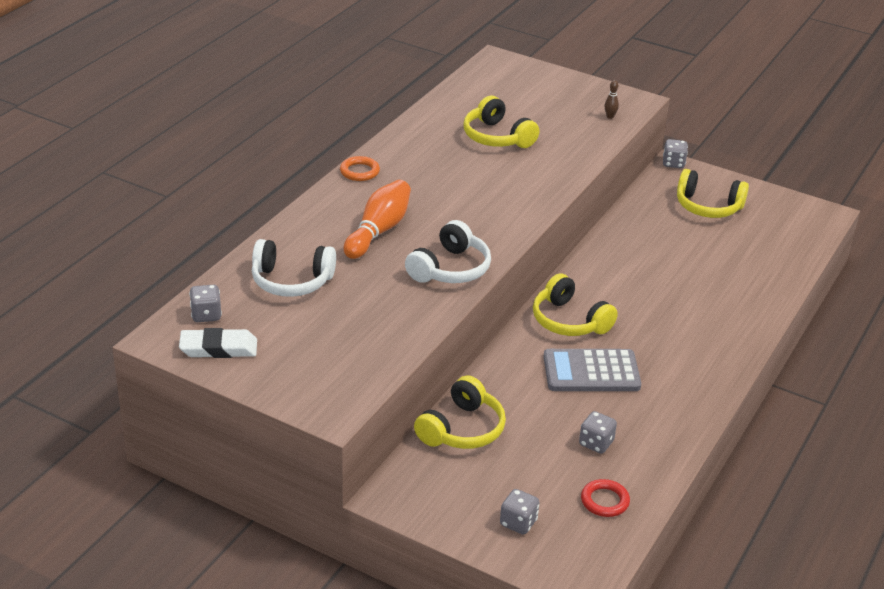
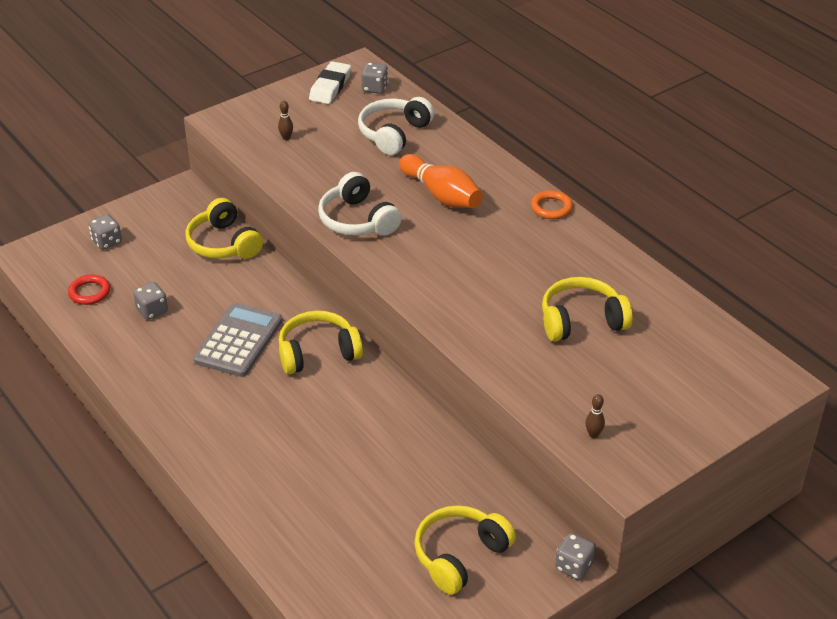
camera: 115 degrees right, 5 degrees up
none -> brown bowling pin [278,101,293,140]

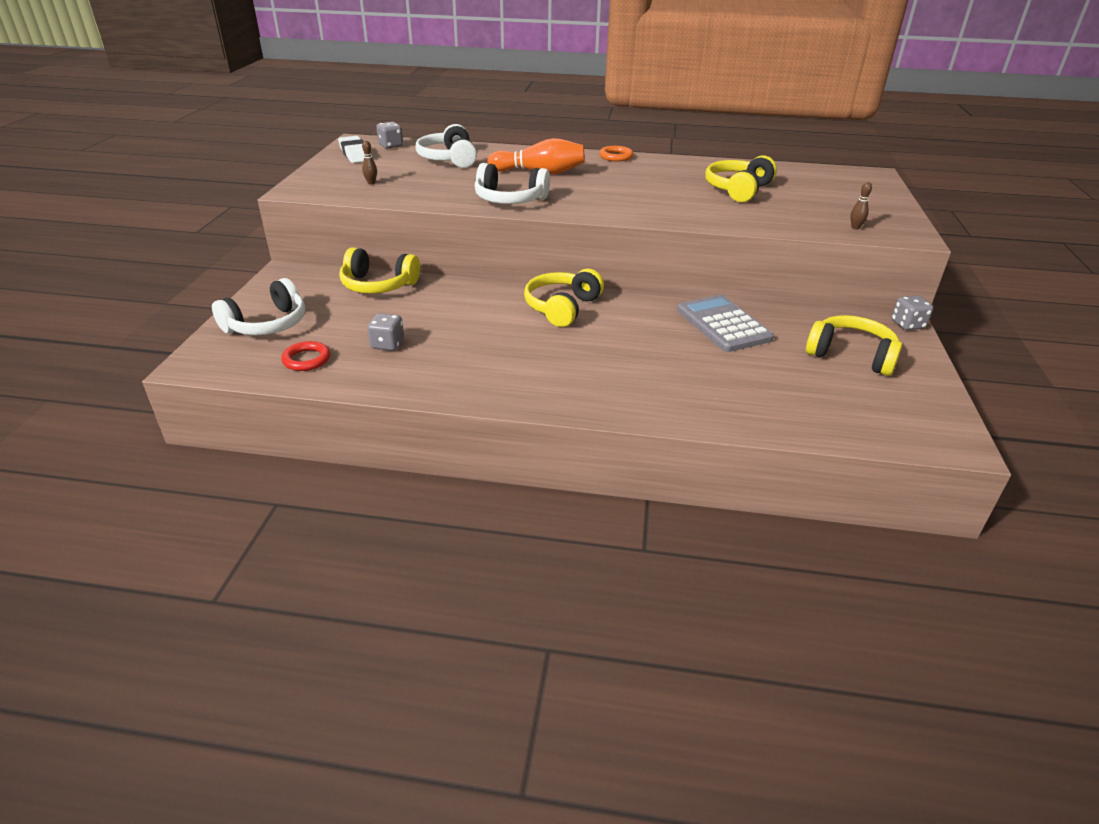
camera: 45 degrees left, 5 degrees down
grey dice [88,214,122,250] -> white headphones [212,278,305,335]
grey calculator [193,302,282,377] -> grey calculator moved to [677,295,774,352]
yellow headphones [414,505,516,595] -> yellow headphones turned 120 degrees clockwise [806,315,902,376]

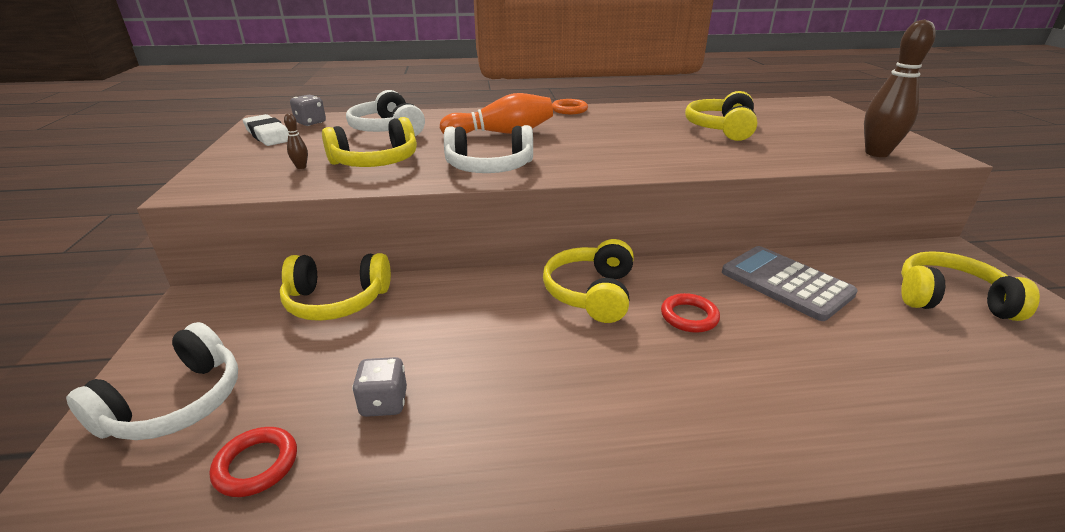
camera: 15 degrees left, 5 degrees down
brown bowling pin [851,182,872,230] -> brown bowling pin [864,19,936,157], size x2.42
grey dice [892,295,933,330] -> none
none -> yellow headphones [322,117,417,167]
none -> red ring [661,293,720,333]

